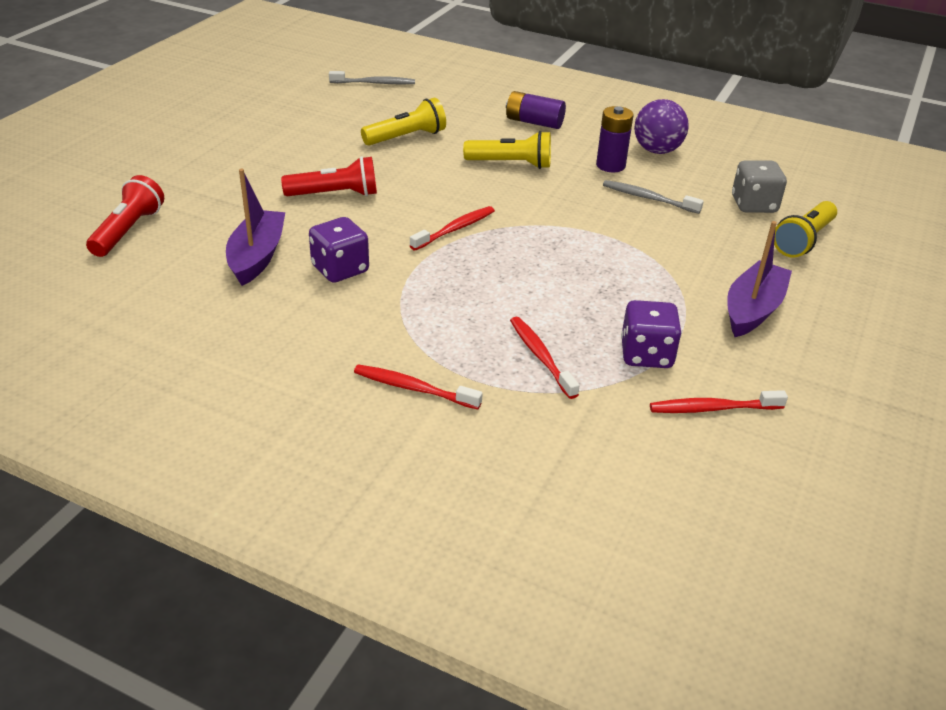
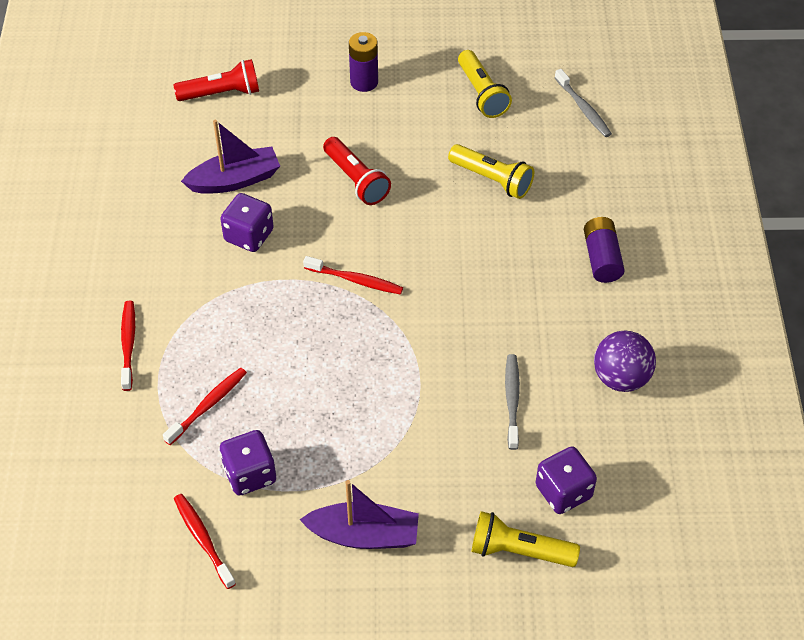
camera: 65 degrees right, 15 degrees up
yellow flashlight [463,131,551,169] -> yellow flashlight moved to [458,50,512,118]
purple battery [596,106,634,172] -> purple battery moved to [349,32,378,92]
grey dice [732,160,787,213] -> purple dice [535,447,597,514]

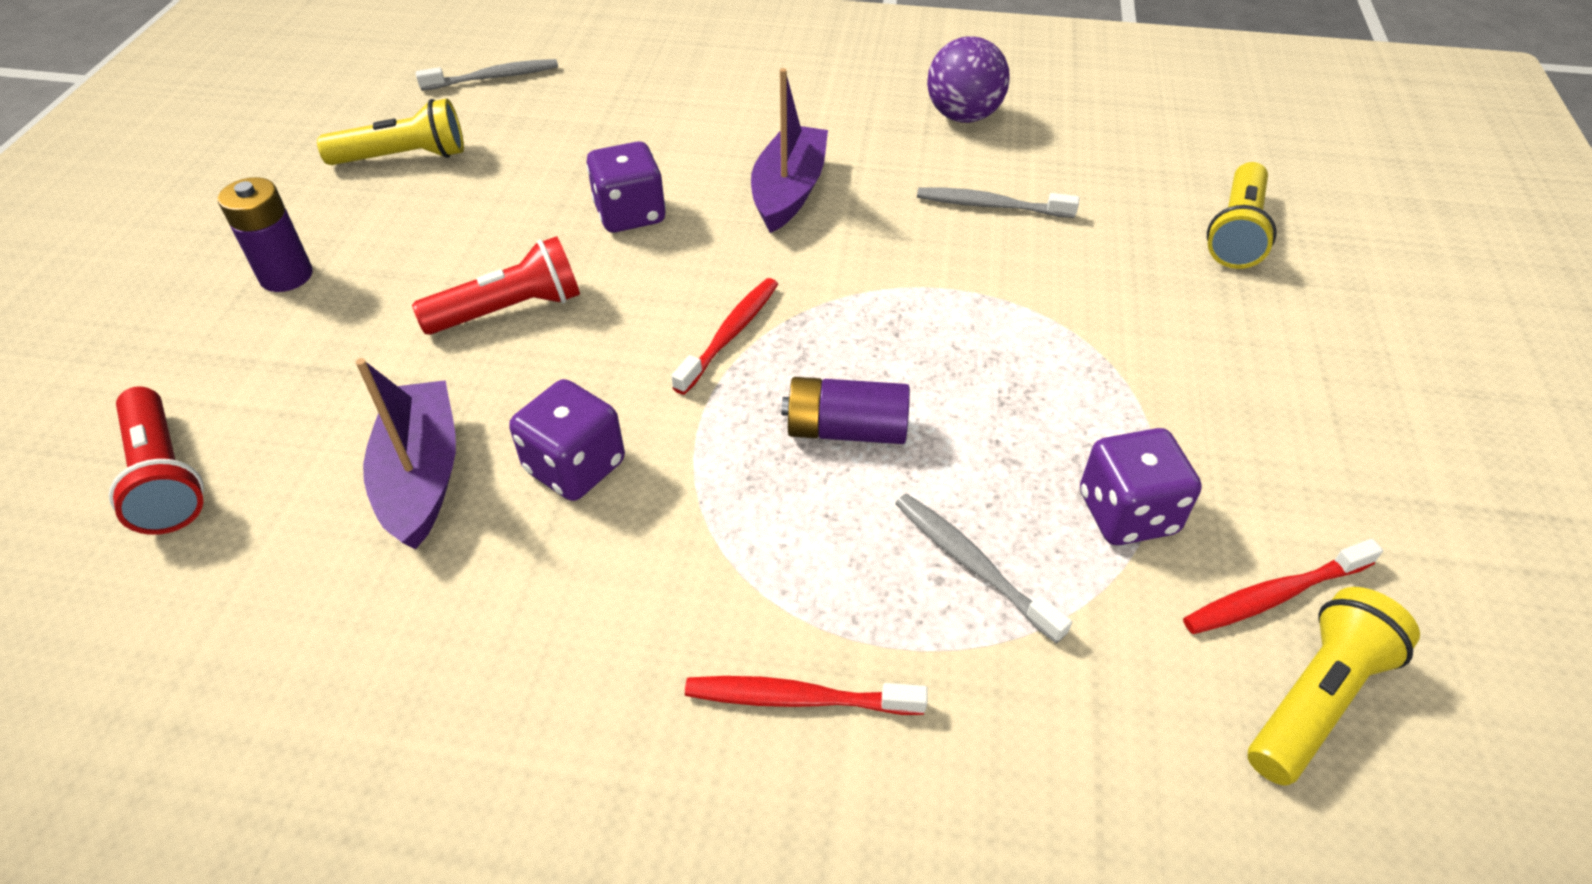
camera: 80 degrees left, 5 degrees down
red toothbrush [163,367,247,445] -> grey toothbrush [895,494,1072,644]
red flashlight [174,59,259,101] -> red flashlight turned 150 degrees clockwise [109,386,204,535]
purple boat [300,480,419,549] -> purple boat moved to [751,68,828,233]
yellow flashlight [448,144,534,199] -> yellow flashlight moved to [1248,587,1420,786]
purple dice [535,447,597,514] -> purple dice moved to [586,141,666,232]
purple battery [584,217,625,283] -> purple battery moved to [781,377,910,444]

